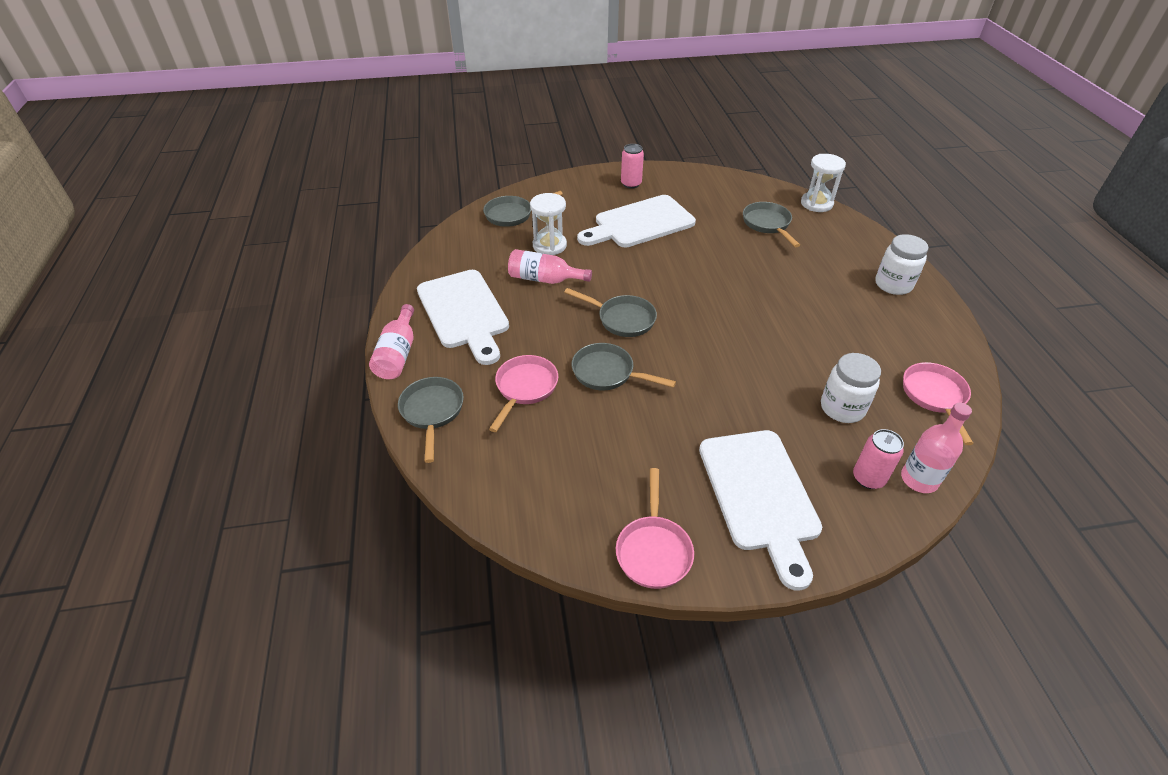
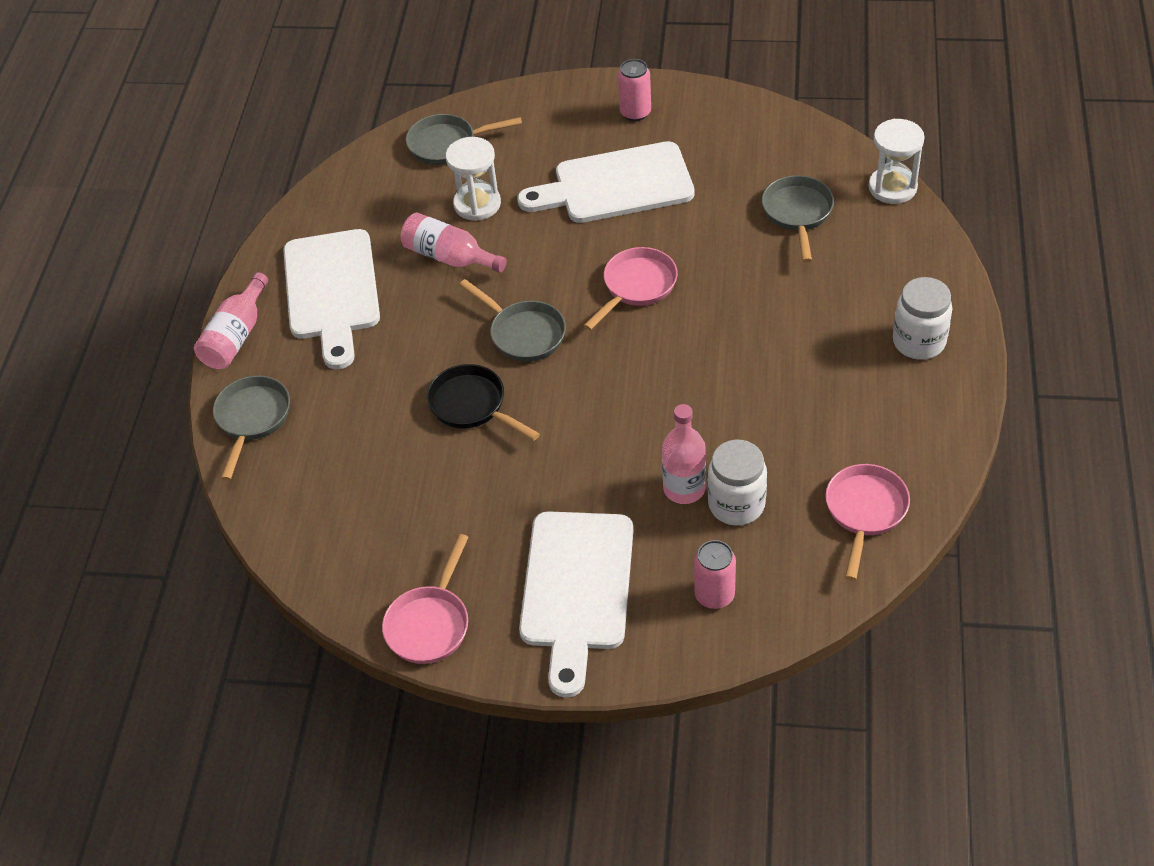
camera: 20 degrees right, 5 degrees up
pink pan [489,355,558,432] -> pink pan moved to [583,247,678,331]
grey pan [572,343,676,390] -> black pan [427,364,540,441]
pink bottle [901,403,972,493] -> pink bottle moved to [662,404,706,504]

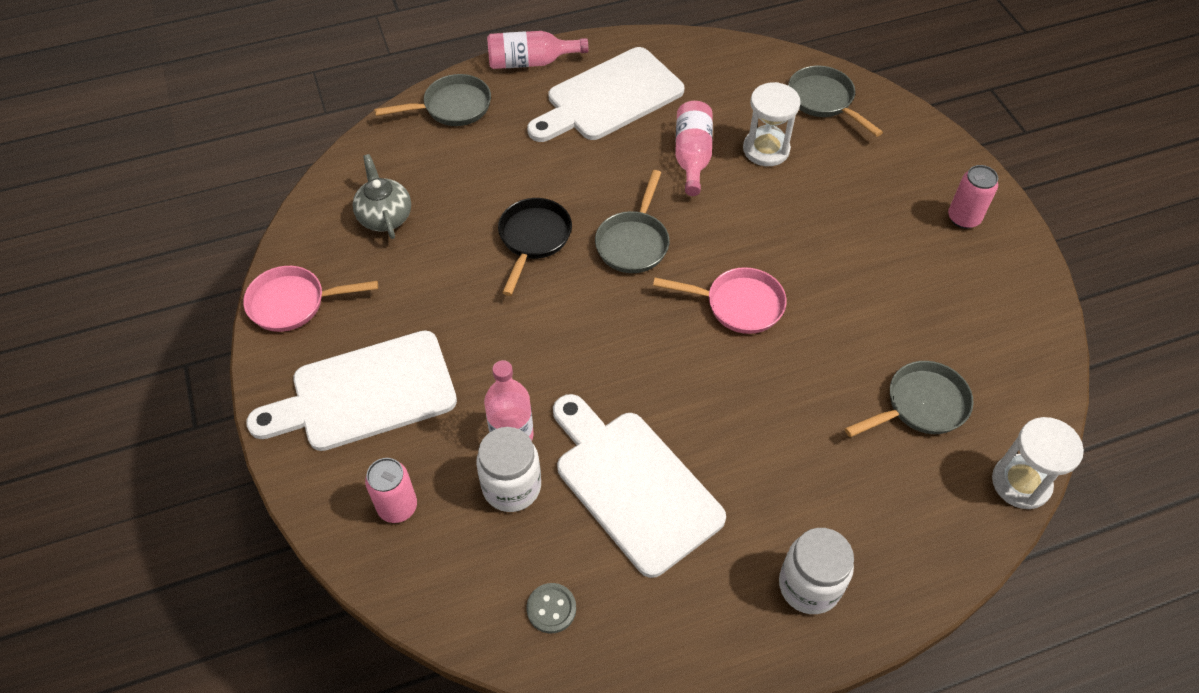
camera: 60 degrees right, 5 degrees up
white cutting board [517,141,695,223] -> white cutting board moved to [553,394,726,578]
pink pan [825,464,910,581] -> grey button [527,583,576,634]
none -> grey teapot [352,154,411,239]

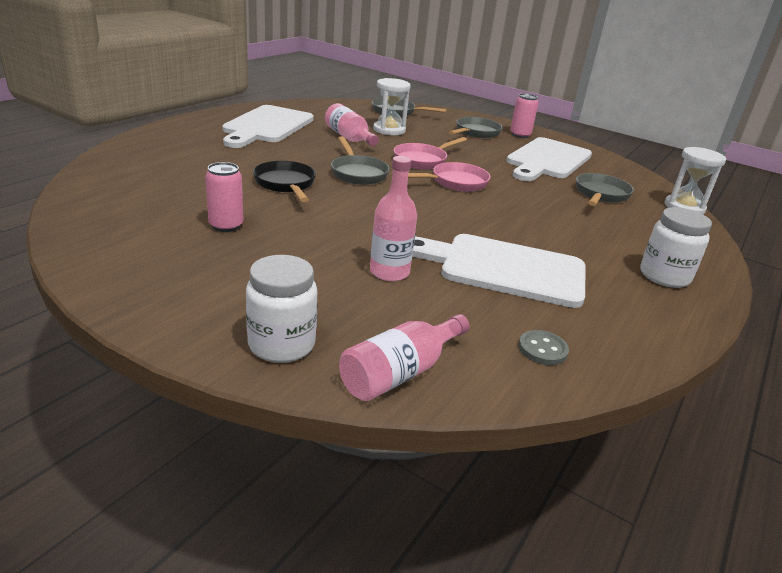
camera: 40 degrees left, 25 degrees down
pink pan [243,266,378,332] -> pink pan moved to [394,137,467,169]
white cutting board [246,330,457,451] -> white cutting board moved to [506,137,592,181]
grey teapot [352,154,411,239] -> none
pink can [365,458,417,523] -> pink can moved to [205,162,243,232]
grey pan [374,74,491,126] -> grey pan moved to [449,117,503,138]
white jar [476,427,541,512] -> white jar moved to [246,255,318,363]
pink bottle [487,31,588,69] -> pink bottle moved to [339,314,469,401]

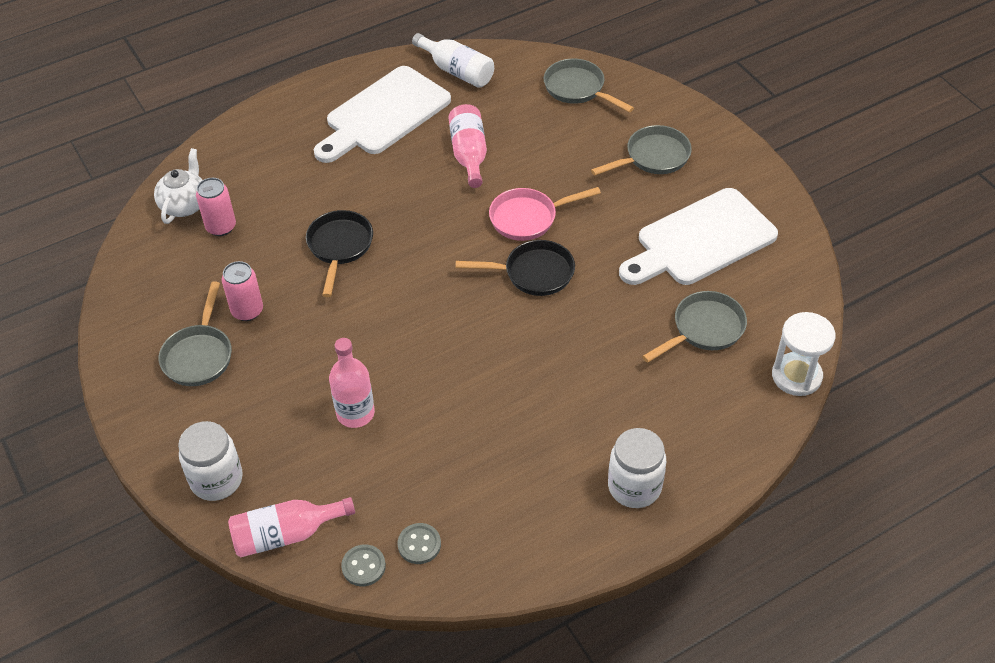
camera: 30 degrees right, 20 degrees up
grey pan [331,136,390,185] -> grey pan moved to [159,281,232,386]
white hourglass [373,78,411,135] -> none
pink pan [408,162,491,192] -> black pan [456,240,575,296]
white cutting board [412,234,586,308] -> none
pink can [510,93,538,138] -> pink can moved to [196,178,236,236]
none -> white teapot [154,148,202,224]
none -> grey button [341,544,386,586]
none -> white bottle [412,33,494,88]

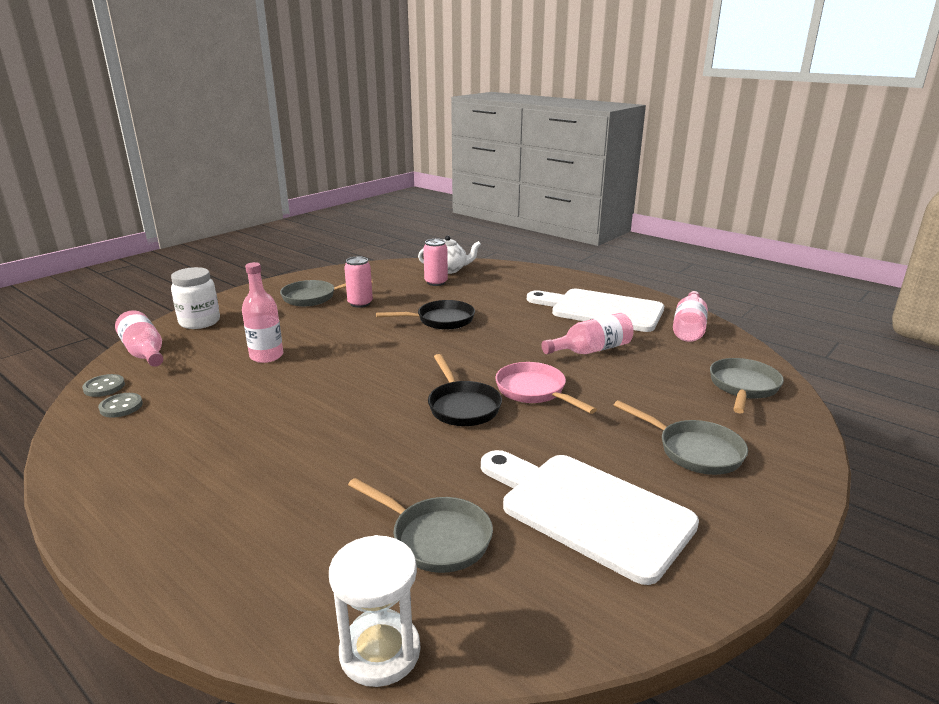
camera: 70 degrees right, 25 degrees down
white bottle [412,33,494,88] -> pink bottle [673,291,708,342]
white jar [608,428,666,508] -> none

